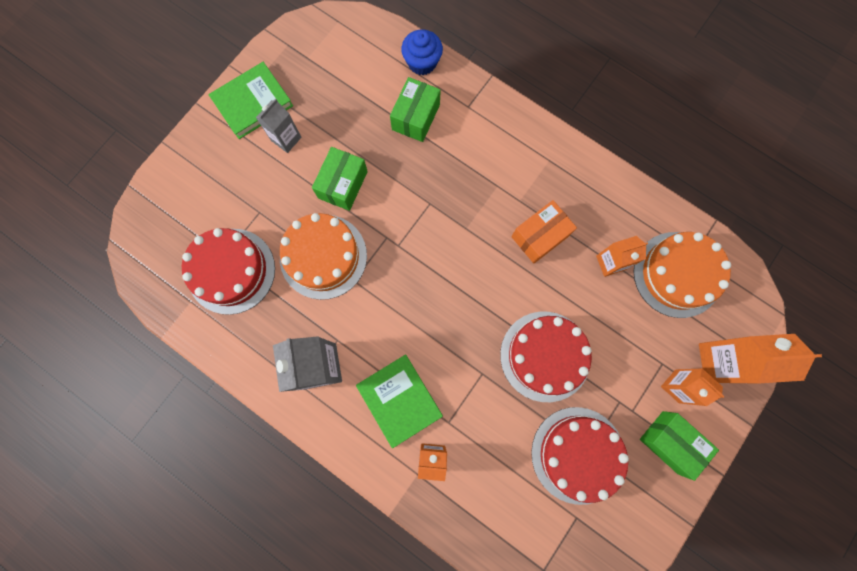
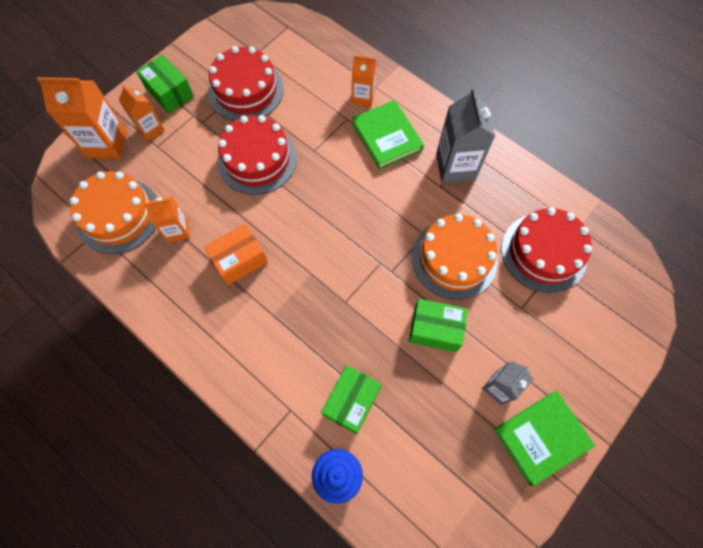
camera: 175 degrees left, 10 degrees down
green box [312,147,368,211] -> green box turned 75 degrees clockwise [409,299,468,352]

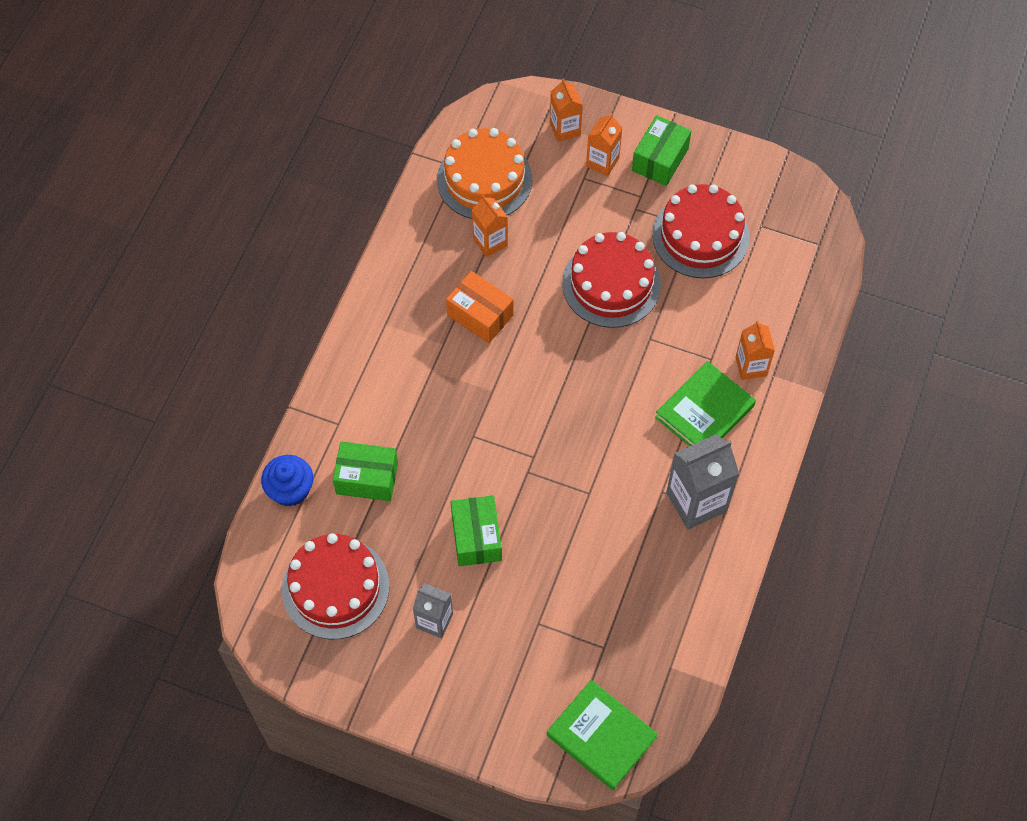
camera: 70 degrees right, 5 degrees down
orange carton [37,77,127,159] -> orange carton [550,78,583,142], size x0.60
orange cake [412,214,498,300] -> none
green book [494,391,595,486] -> green book moved to [547,680,658,790]
red cake [501,207,592,293] -> red cake moved to [282,533,389,639]

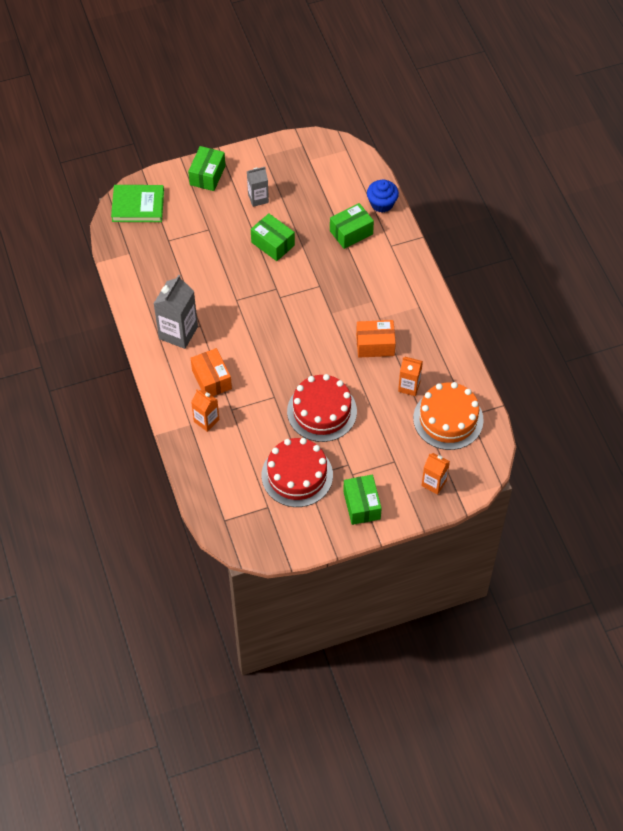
camera: 140 degrees right, 5 degrees down
red cake [282,533,389,639] -> none
orange carton [586,113,622,176] -> none
green book [655,361,756,446] -> orange box [191,348,232,396]
none -> green box [188,146,225,191]

